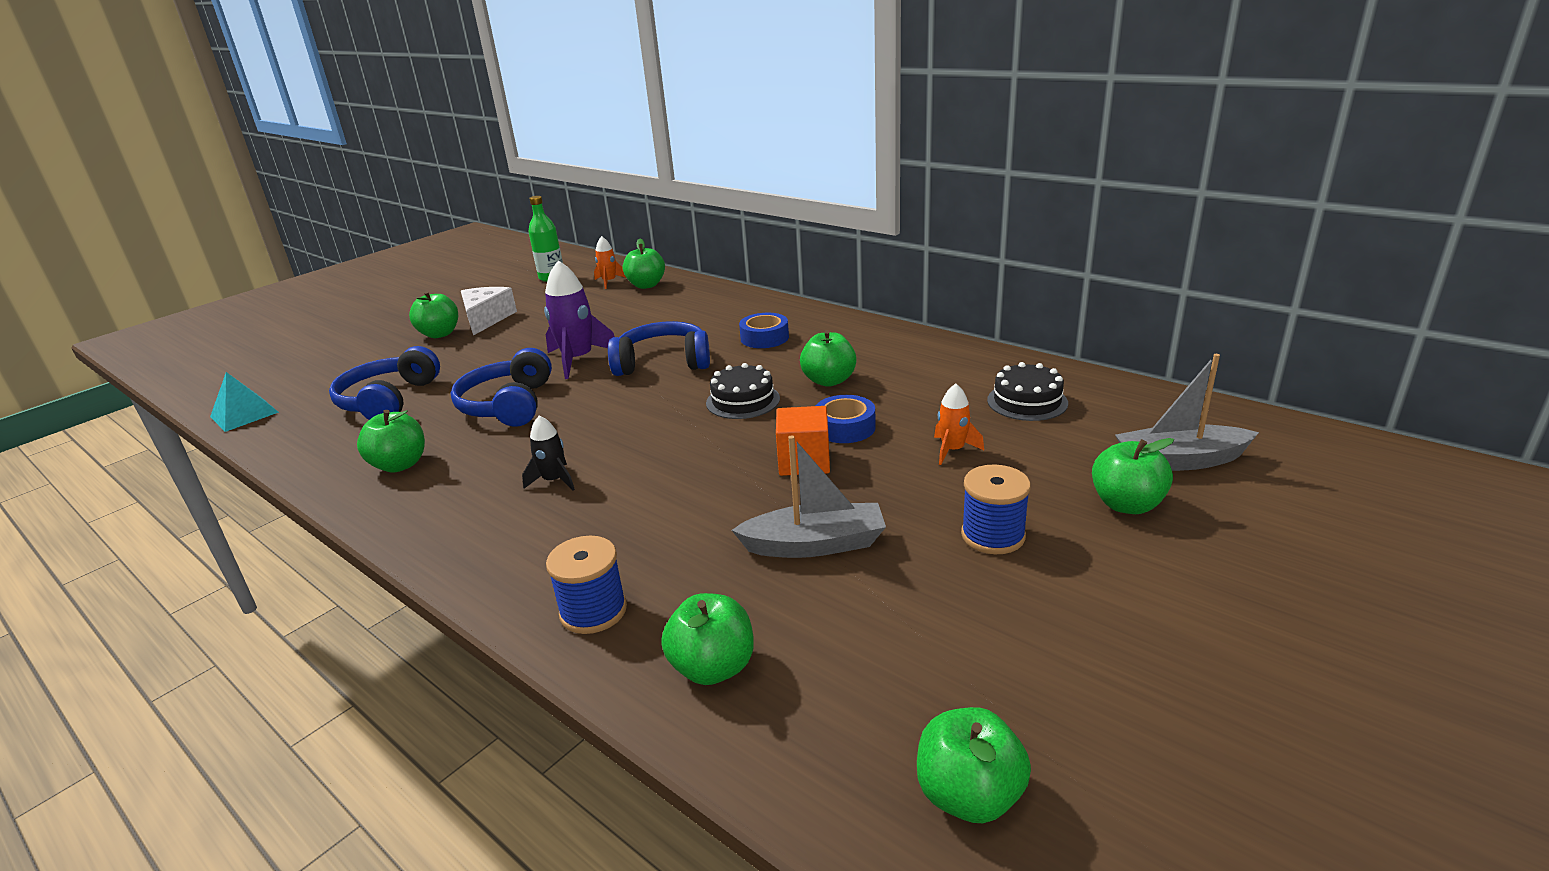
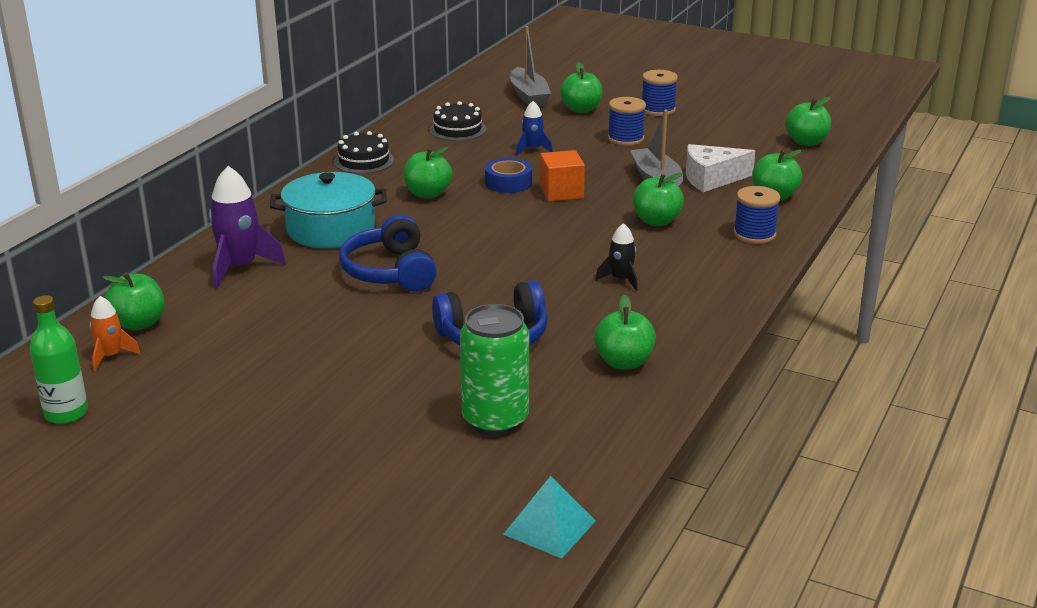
camera: 105 degrees left, 0 degrees up
blue headphones [329,346,440,420] -> green can [460,304,530,436]
green apple [409,291,458,338] -> green apple moved to [633,172,684,226]
white cheese [461,287,517,336] -> white cheese moved to [686,144,755,192]
purple rocket [544,260,615,379] -> purple rocket moved to [209,166,286,289]
black cake [706,363,780,419] -> black cake moved to [334,131,394,174]
blue tape [739,313,789,348] -> turquoise pot [270,172,387,248]
orange rocket [934,384,984,465] -> blue rocket [516,101,553,155]
none -> blue spool [642,70,678,116]

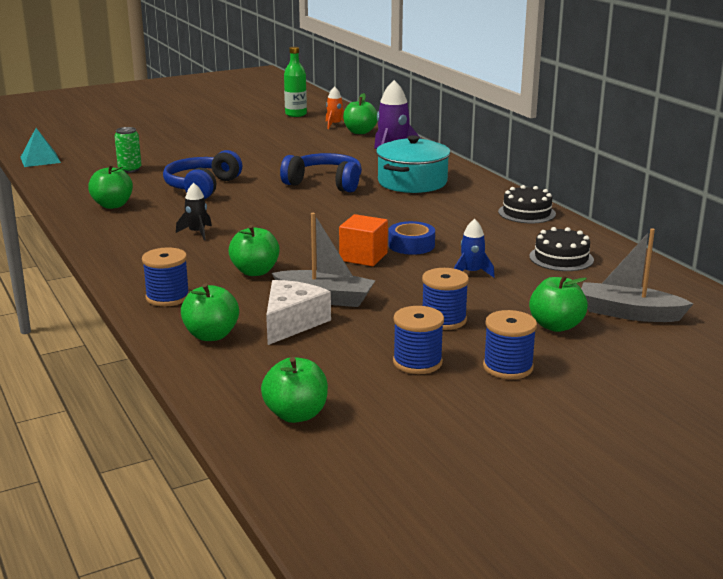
camera: 125 degrees right, 5 degrees down
green apple [404,147,452,199] -> none
green can [460,304,530,436] -> green can [114,127,142,173], size x0.58
none -> blue spool [393,306,444,374]

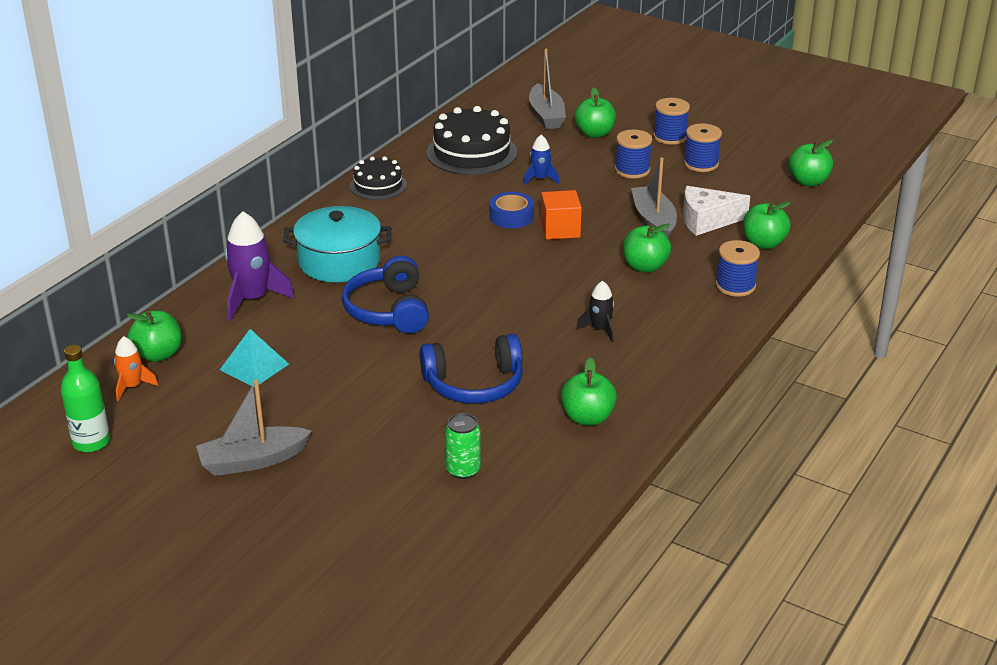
camera: 120 degrees left, 10 degrees up
turquoise pyramid [21,128,61,167] -> turquoise pyramid moved to [220,329,289,388]
black cake [529,227,594,271] -> black cake [427,106,517,175], size x1.65
none -> grey boat [196,380,312,476]

